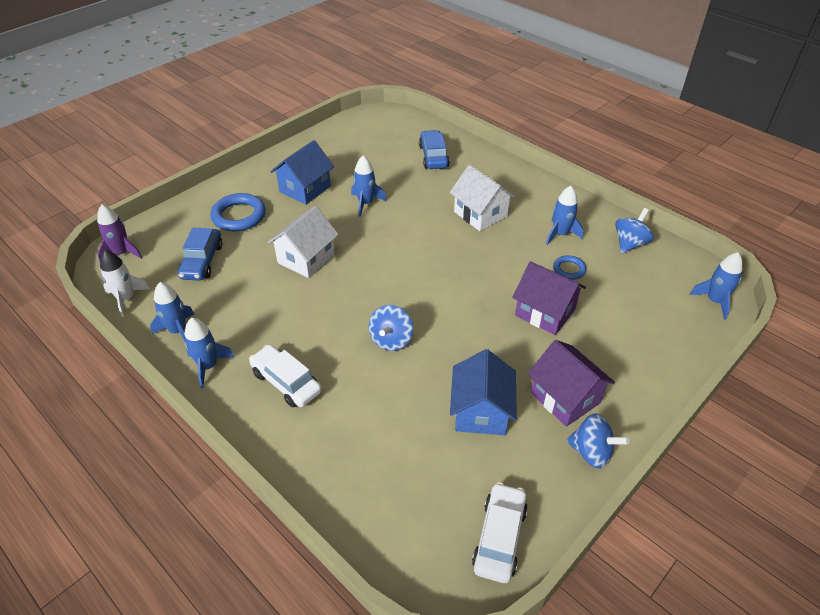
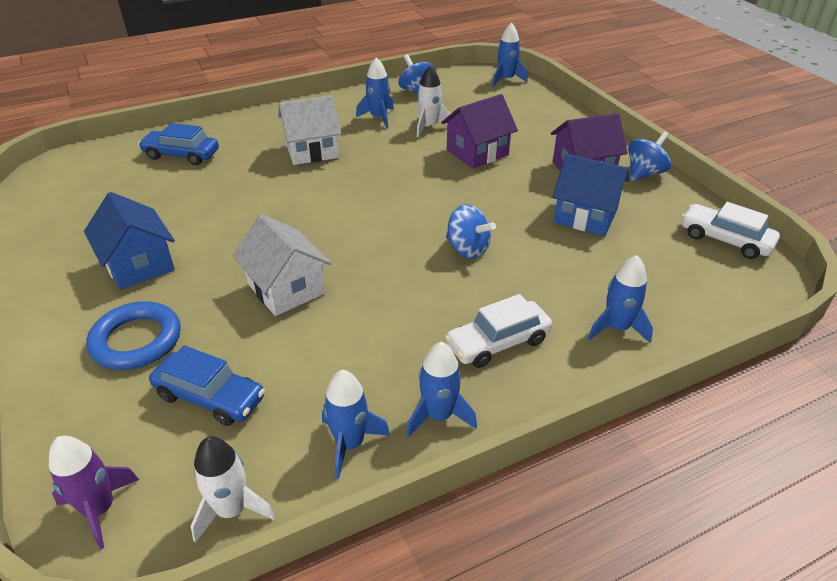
camera: 70 degrees left, 5 degrees down
blue rocket [351,156,387,217] -> blue rocket moved to [588,255,653,343]
blue ring [553,255,586,280] -> white rocket [417,65,450,137]

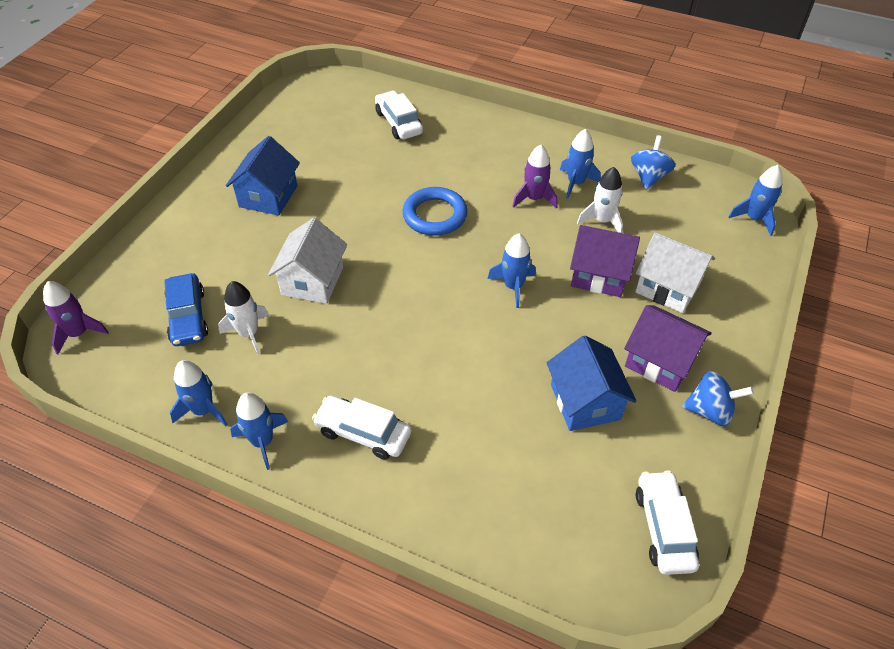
camera: 50 degrees right, 10 degrees up
blue ring [86,301,181,370] -> blue ring moved to [403,187,468,236]
blue car [138,123,219,165] -> white car [375,90,423,139]
white rocket [191,436,275,543] -> white rocket moved to [218,281,269,355]
white house [278,95,341,165] -> white house moved to [635,232,715,313]
blue spinning top [446,204,496,259] -> none
blue rocket [588,255,653,343] -> blue rocket moved to [488,233,536,308]
none -> purple rocket [512,145,557,209]

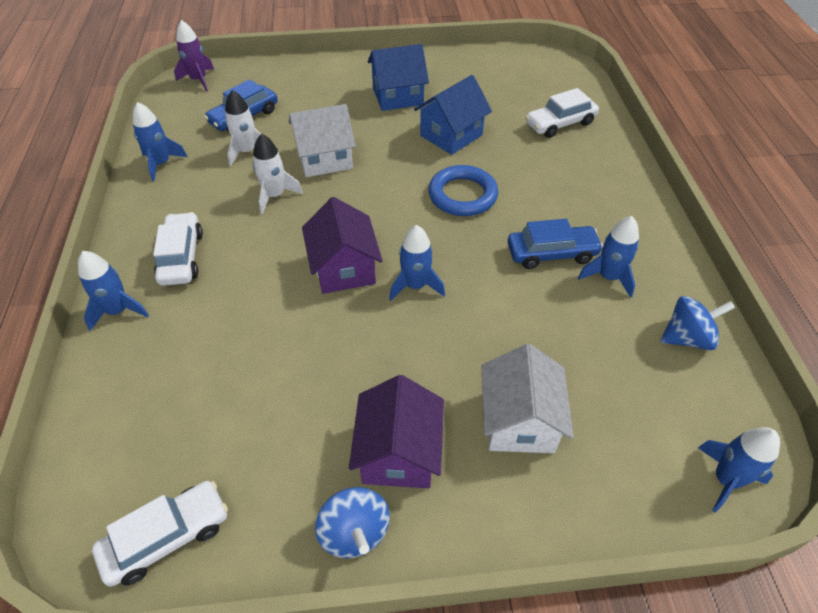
camera: 60 degrees right, 0 degrees up
blue rocket [230,392,288,470] -> blue rocket moved to [78,251,149,331]
white car [375,90,423,139] -> white car turned 150 degrees counterclockwise [525,88,599,138]
purple rocket [512,145,557,209] -> blue car [508,219,603,269]
blue house [547,335,637,431] -> blue house moved to [414,75,492,155]
purple house [570,225,640,297] -> purple house moved to [302,197,383,294]
white rocket [577,167,623,233] -> white rocket moved to [253,134,303,214]

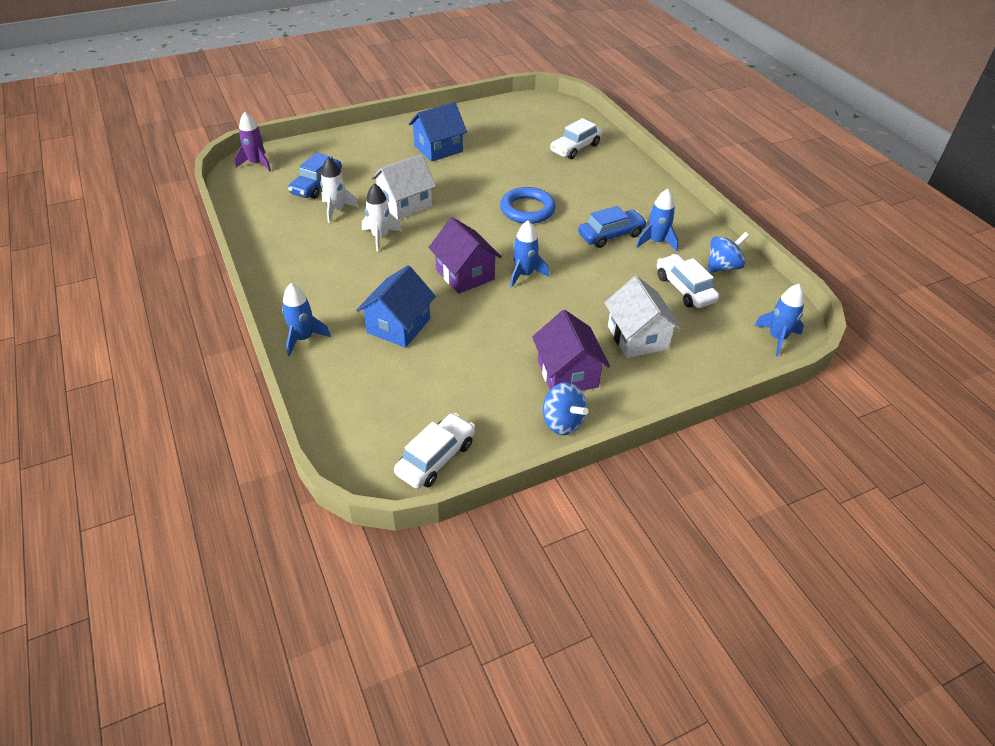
camera: 20 degrees left, 5 degrees down
blue rocket [133,102,188,181] -> none
white car [153,212,203,286] -> white car moved to [657,254,719,308]
blue house [414,75,492,155] -> blue house moved to [356,265,436,348]

